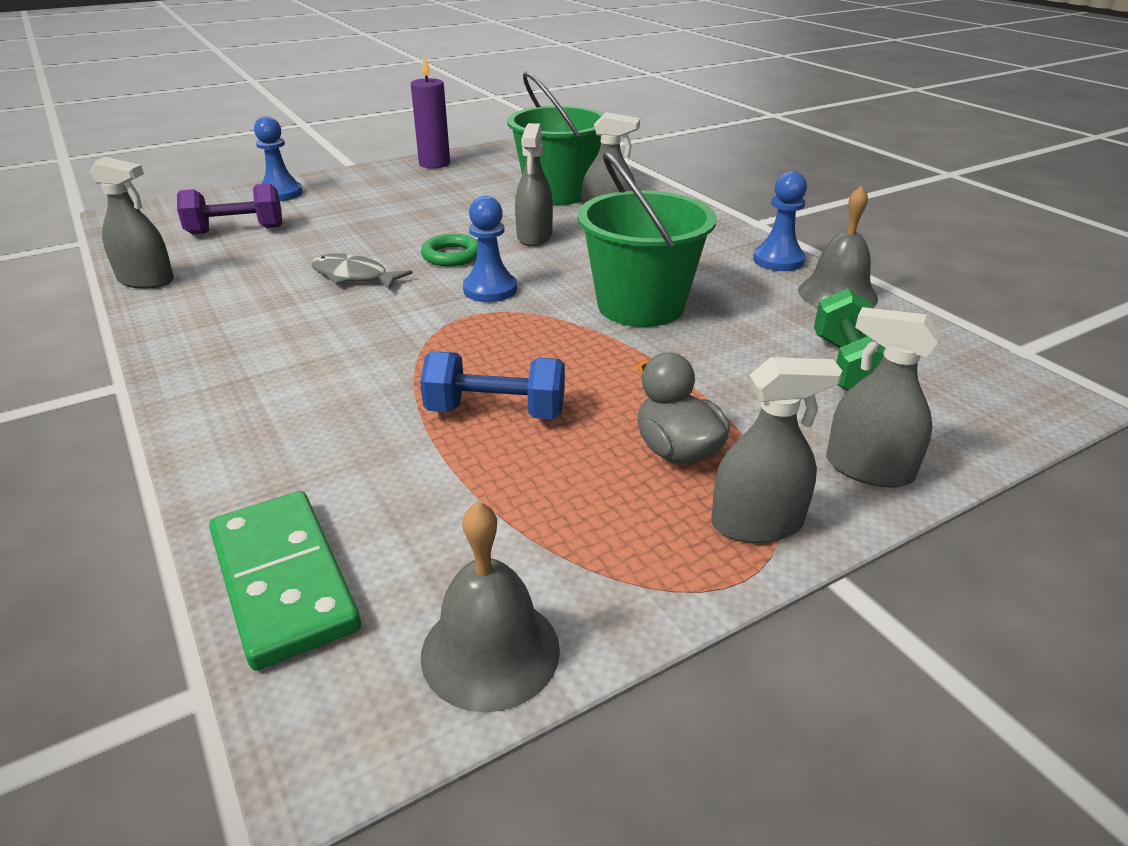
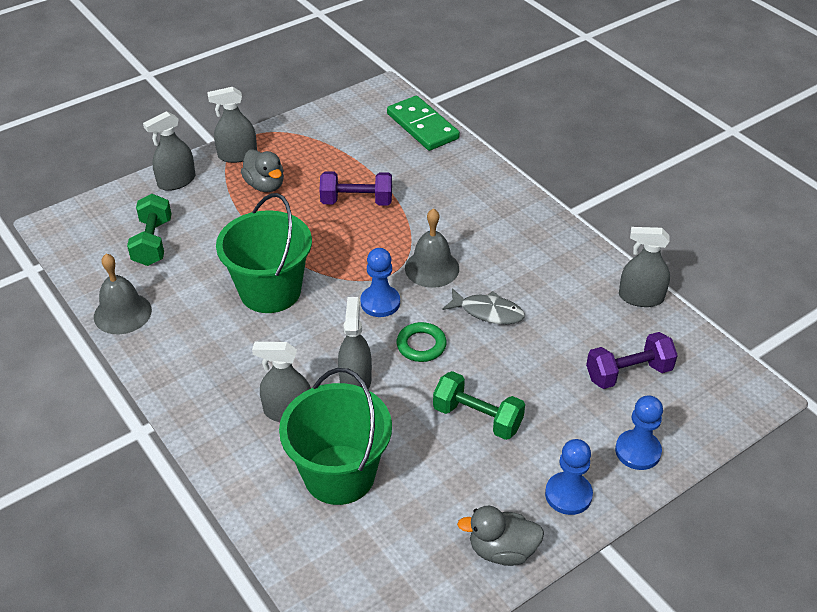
camera: 175 degrees right, 10 degrees up
purple candle [411,55,450,169] -> grey duck [457,505,544,566]
blue dumbbell [420,352,565,419] -> purple dumbbell [320,171,392,206]
grey bell [421,501,560,712] -> grey bell moved to [405,208,459,288]
blue pawn [753,171,807,271] -> blue pawn moved to [545,439,593,515]
grey spray bottle [826,307,941,488] -> grey spray bottle turned 120 degrees clockwise [143,111,195,191]
none -> green dumbbell [433,371,525,440]

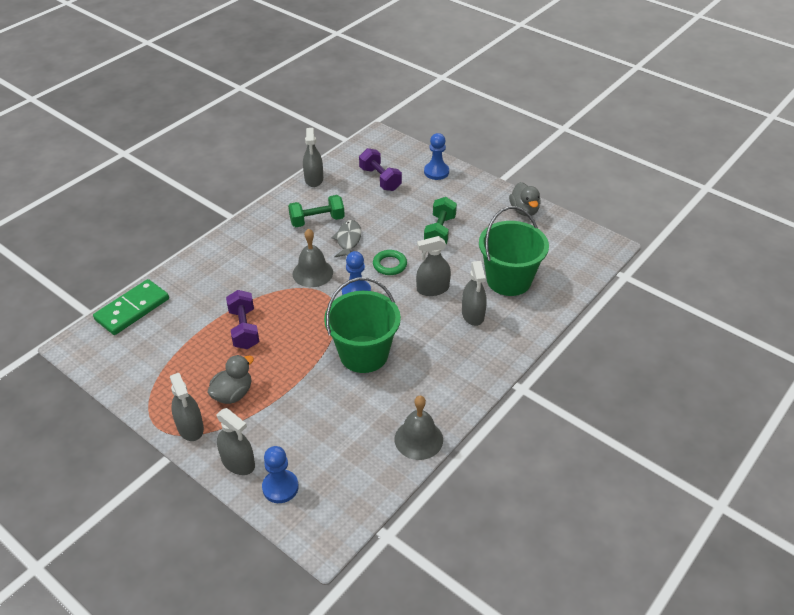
camera: 105 degrees left, 0 degrees up
green dumbbell [127,194,172,266] -> green dumbbell moved to [288,195,345,227]
blue pawn [545,439,593,515] -> blue pawn moved to [262,446,299,503]

